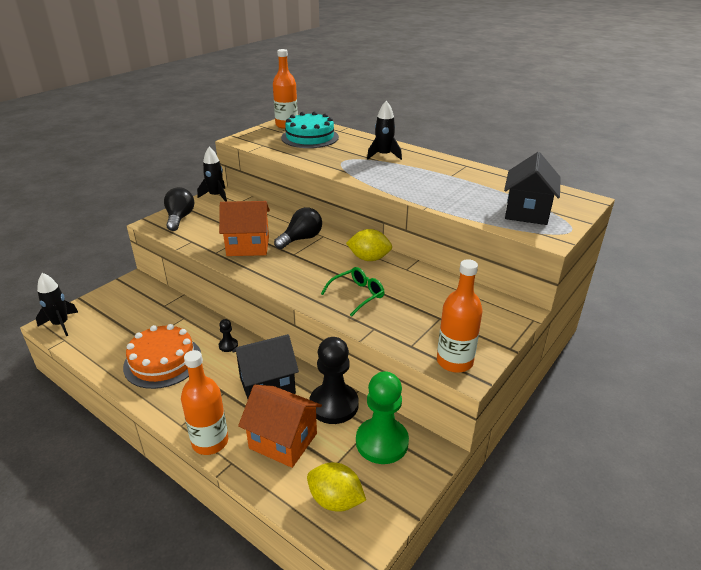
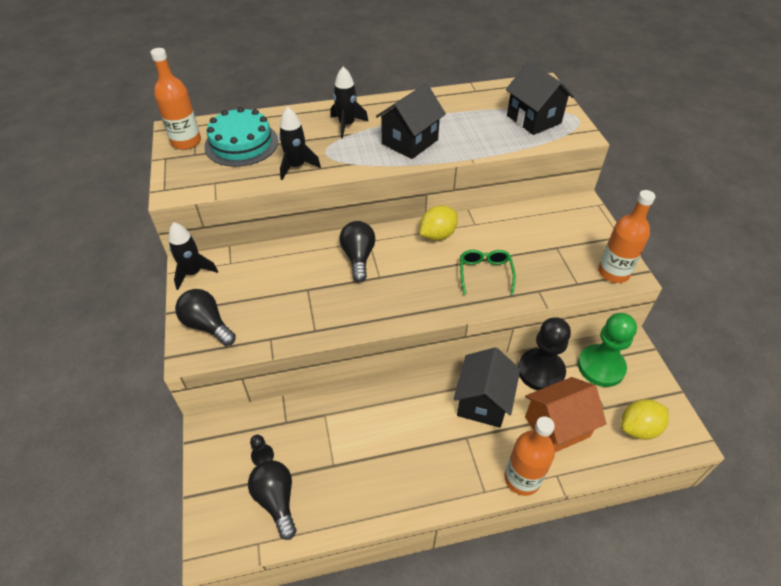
camera: 50 degrees left, 15 degrees up
black rocket [36,273,78,336] -> black rocket moved to [279,107,321,180]
orange cake [123,324,201,389] -> none
orange house [219,201,270,256] -> none
black pawn [219,319,238,352] -> black pawn moved to [250,435,274,466]
none -> black light bulb [248,460,296,540]
none -> black house [376,83,446,159]

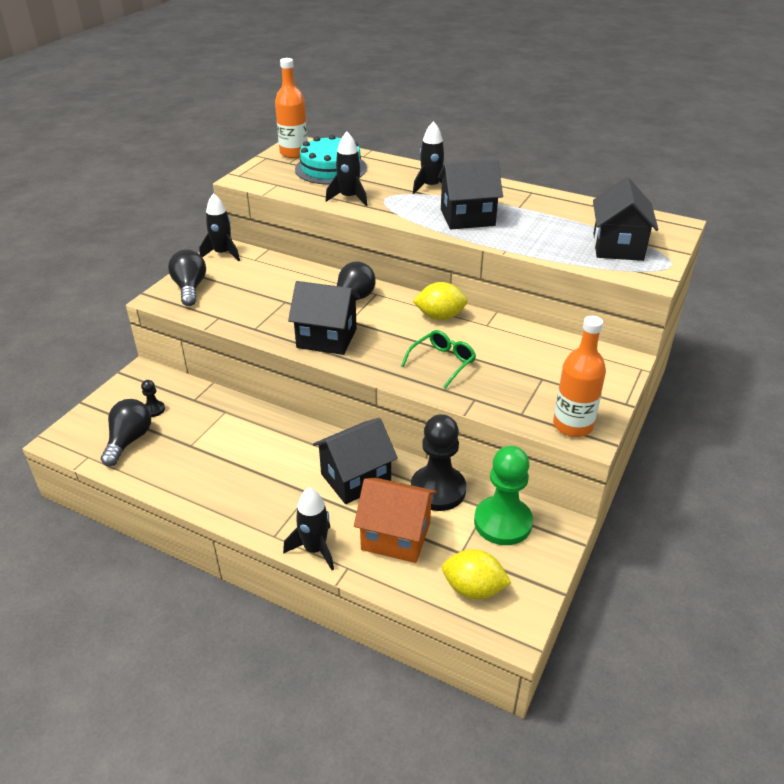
camera: 40 degrees right, 10 degrees down
orange bottle [504,416,555,496] -> black rocket [283,487,334,570]
none -> black house [288,281,360,355]

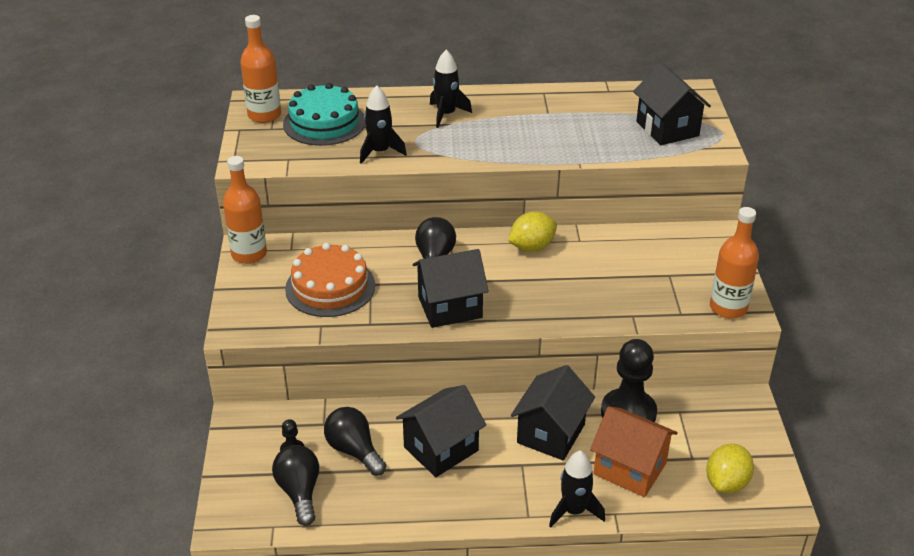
camera: 30 degrees left, 0 degrees up
black light bulb [168,249,206,306] -> black light bulb moved to [324,407,386,476]
black rocket [199,193,240,261] -> orange bottle [223,156,267,264]
orange house [354,478,437,563] -> orange house turned 45 degrees clockwise [590,406,678,497]
green glasses [401,330,476,389] -> none
black house [438,160,503,229] -> black house moved to [396,385,486,477]
yellow lemon [442,549,511,600] -> yellow lemon turned 45 degrees counterclockwise [706,444,754,493]
green pawn [474,446,533,545] -> none
none -> orange cake [285,243,375,317]

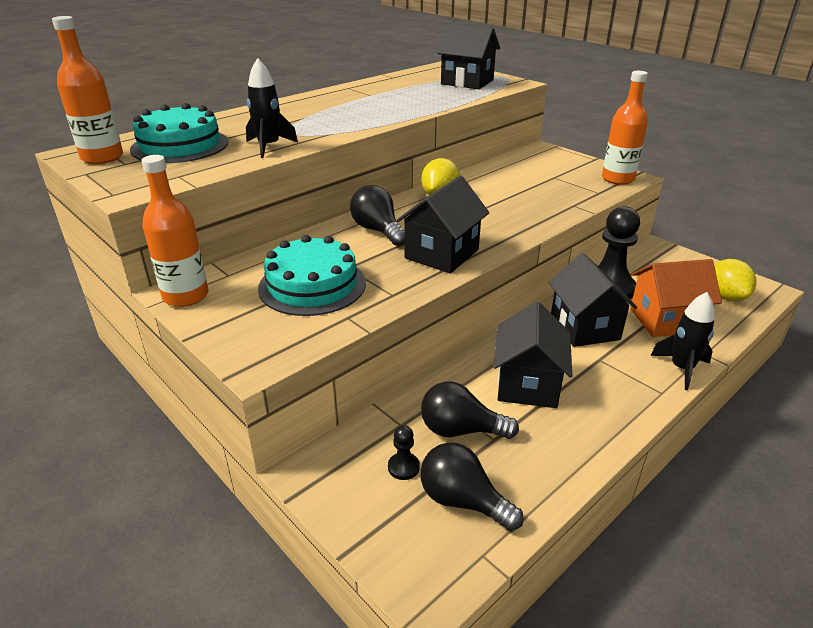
camera: 40 degrees left, 5 degrees down
orange cake [285,243,375,317] -> turquoise cake [258,235,366,316]
black rocket [430,50,472,128] -> none

